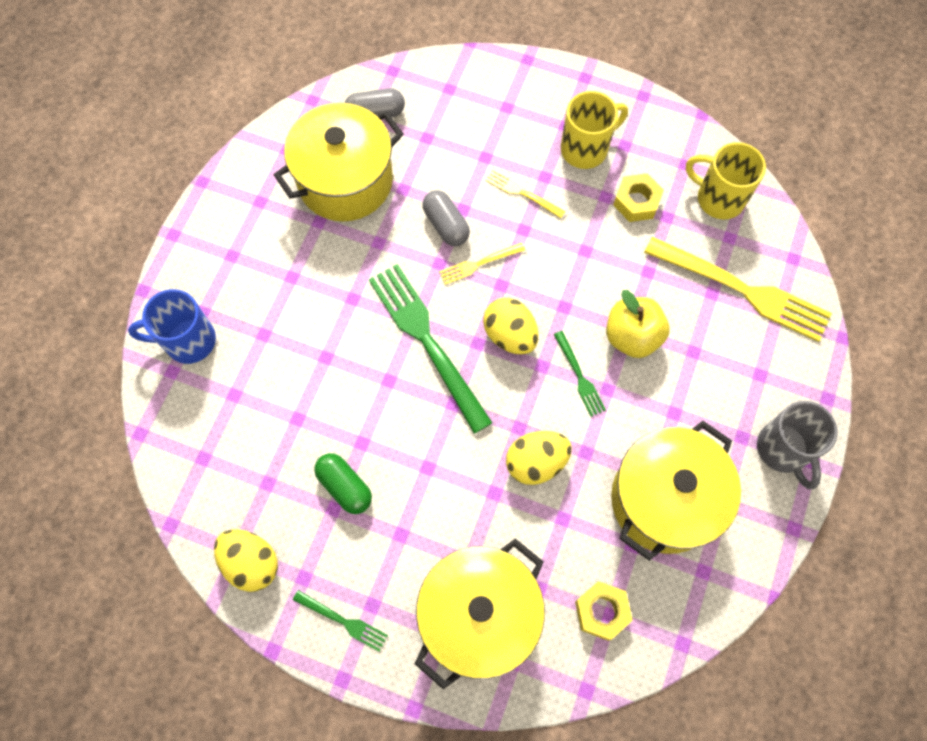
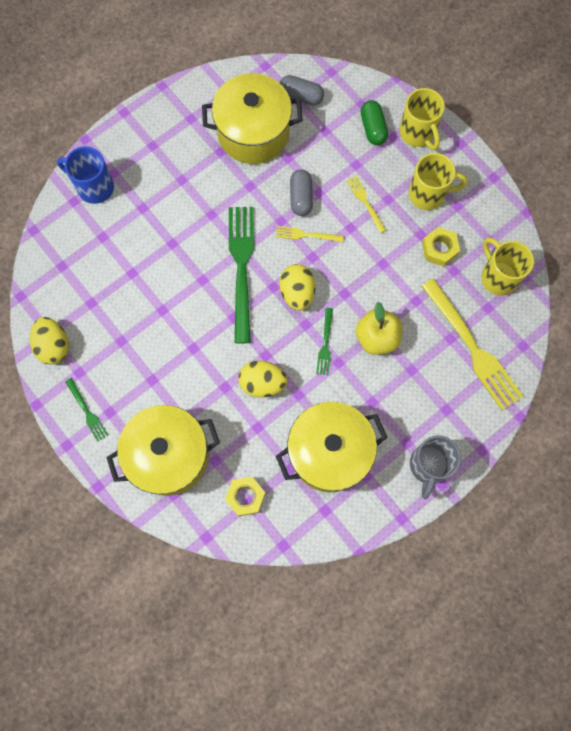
camera: 30 degrees right, 5 degrees up
green capsule [314,453,372,514] -> green capsule moved to [361,100,388,145]
none -> yellow mug [400,88,445,150]

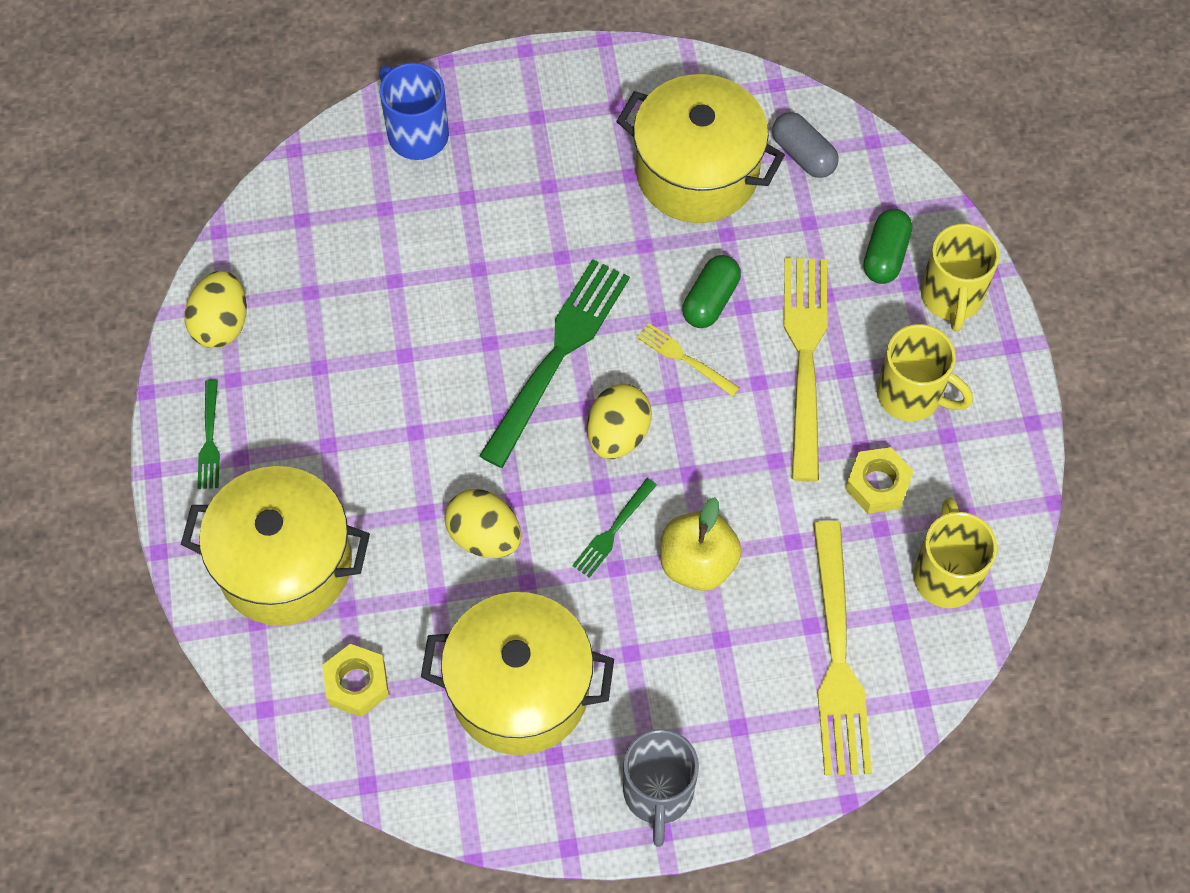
camera: 30 degrees right, 10 degrees down
grey capsule [290,170,313,216] -> green capsule [682,255,741,328]
yellow fork [346,176,386,233] -> yellow fork [784,258,827,481], size x2.13
grey mug [410,435,461,499] -> grey mug turned 45 degrees counterclockwise [623,729,699,847]

